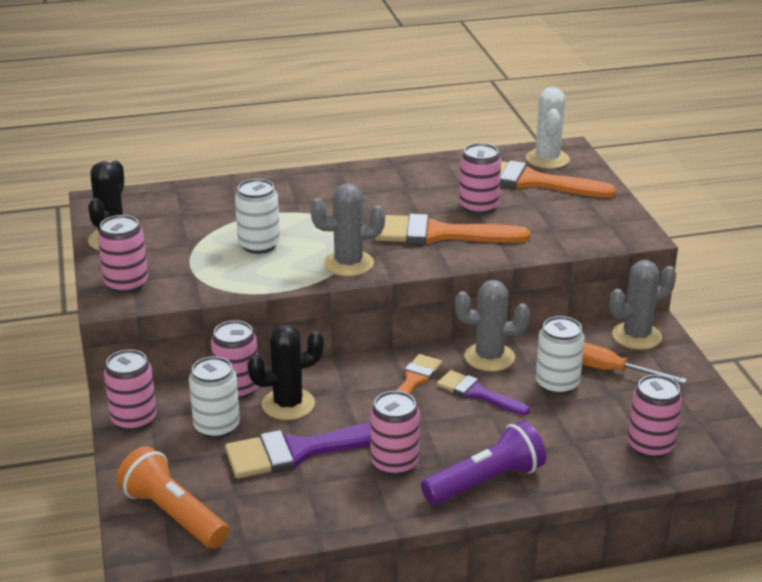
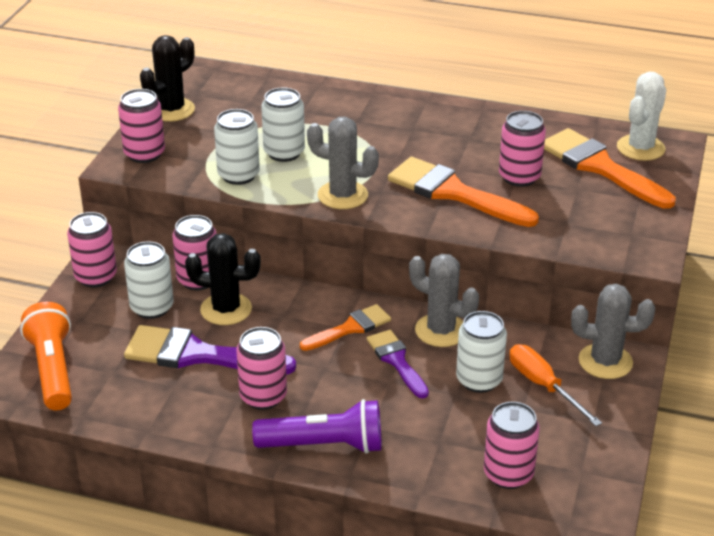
camera: 30 degrees right, 5 degrees up
none -> white can [214,109,260,185]

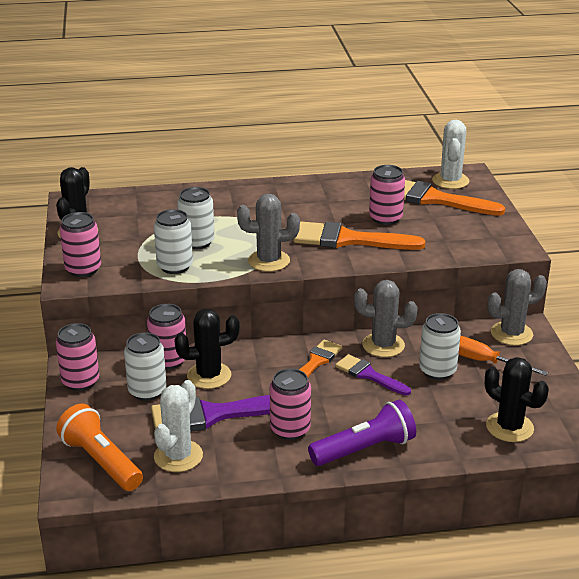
camera: 25 degrees left, 5 degrees down
pink can [484,402,540,489] -> black cactus [485,357,549,442]
none -> white cactus [154,380,203,472]

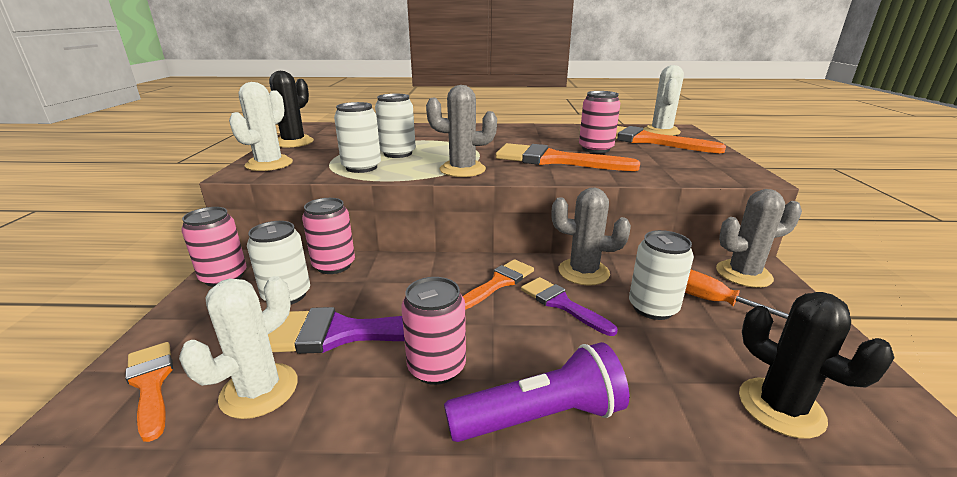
camera: 10 degrees right, 5 degrees down
orange flashlight [56,404,143,491] -> orange brush [125,342,173,442]
pink can [60,212,101,277] -> white cactus [229,82,293,171]
black cactus [174,309,240,389] -> none

